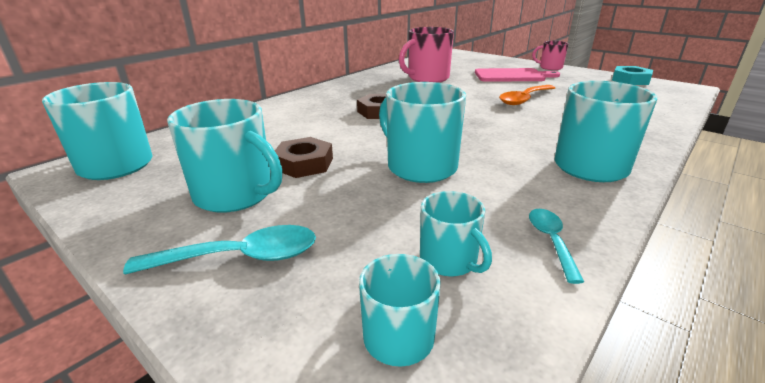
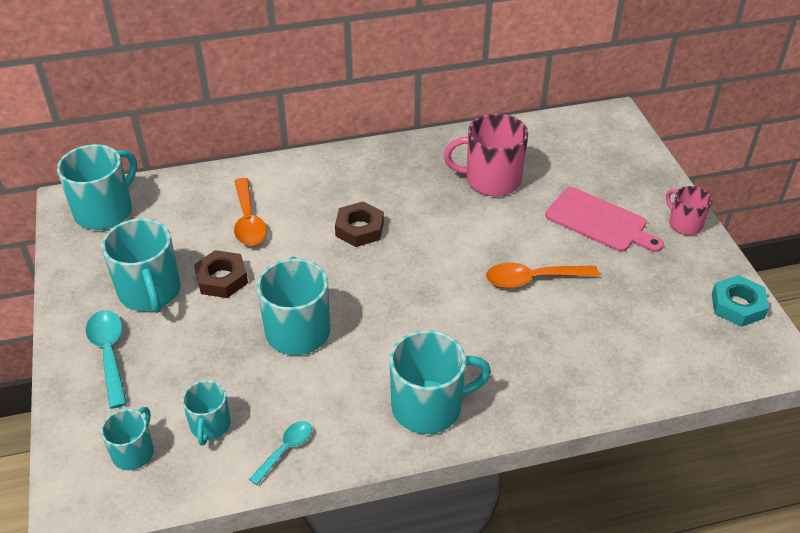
camera: 35 degrees right, 15 degrees up
turquoise spoon [123,225,316,274] -> turquoise spoon turned 135 degrees counterclockwise [86,310,127,409]
none -> orange spoon [234,178,267,246]

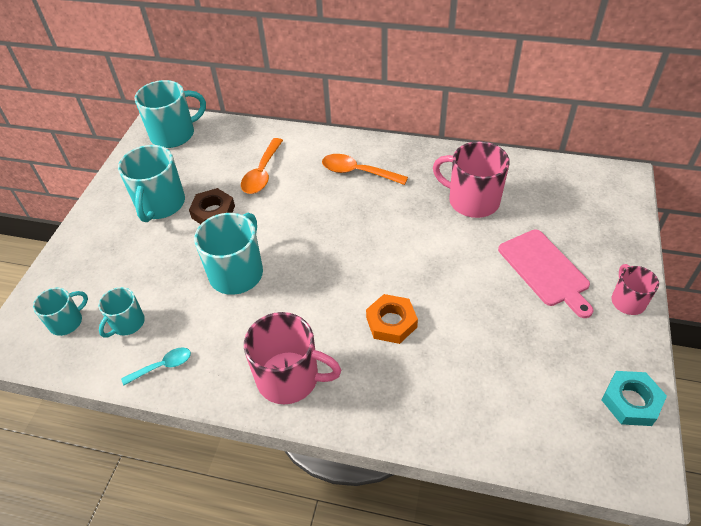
camera: 30 degrees right, 5 degrees up
turquoise spoon [86,310,127,409] -> none
brown nut [335,201,384,247] -> none
turquoise mug [389,330,491,434] -> pink mug [244,312,341,404]
orange spoon [486,263,599,288] -> orange spoon moved to [322,154,408,185]
none -> orange nut [366,294,418,344]

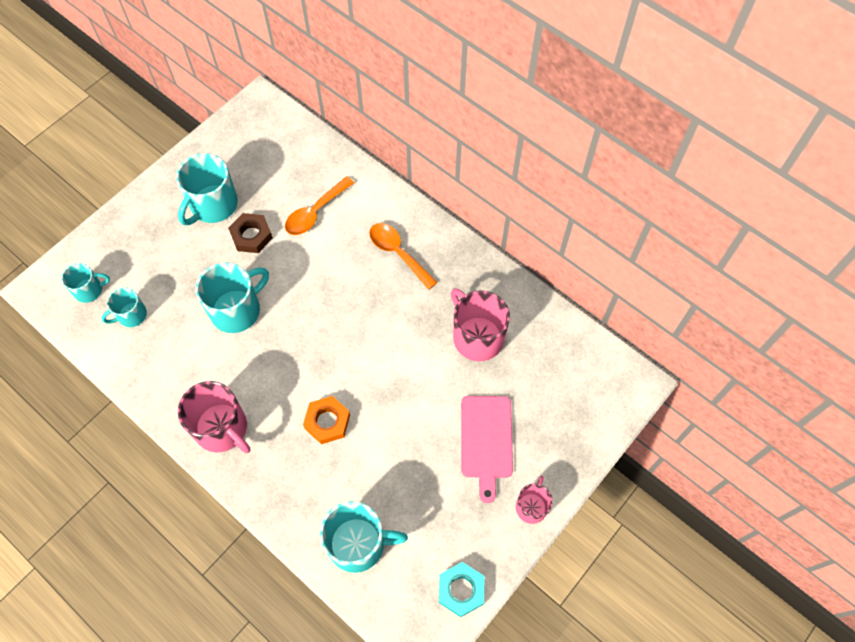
camera: 25 degrees right, 15 degrees up
turquoise spoon [121,348,191,386] -> none
turquoise mug [135,80,206,148] -> turquoise mug moved to [320,501,408,573]

